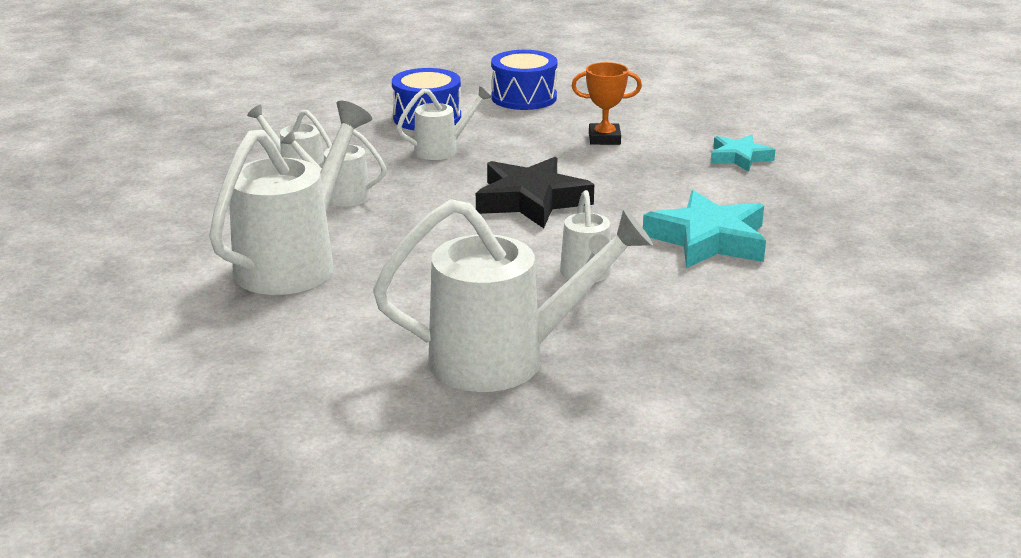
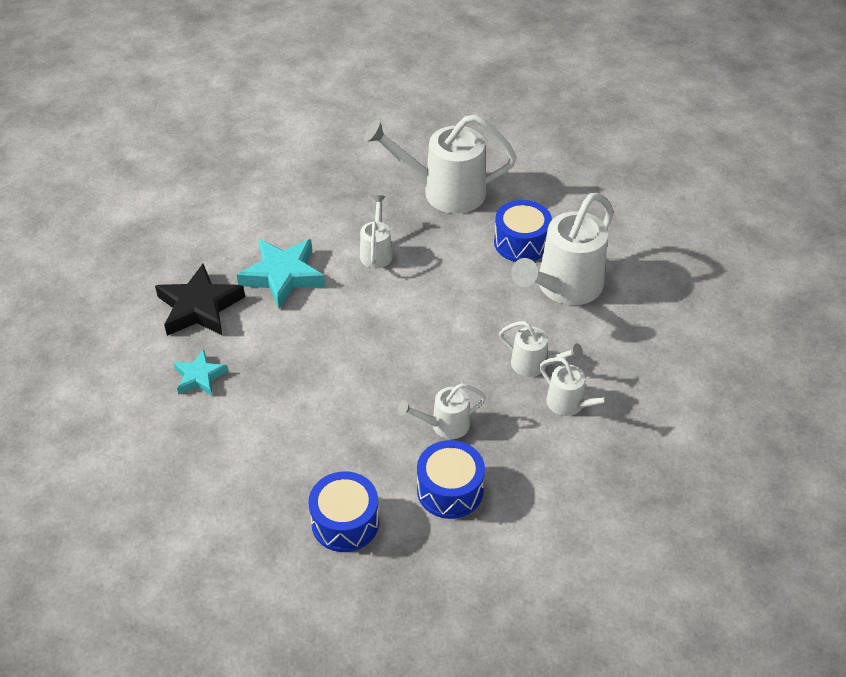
camera: 170 degrees left, 20 degrees up
black star [476,157,594,228] -> black star moved to [155,264,245,336]
orange trophy [572,62,642,145] -> none
none -> blue drum [494,200,552,262]

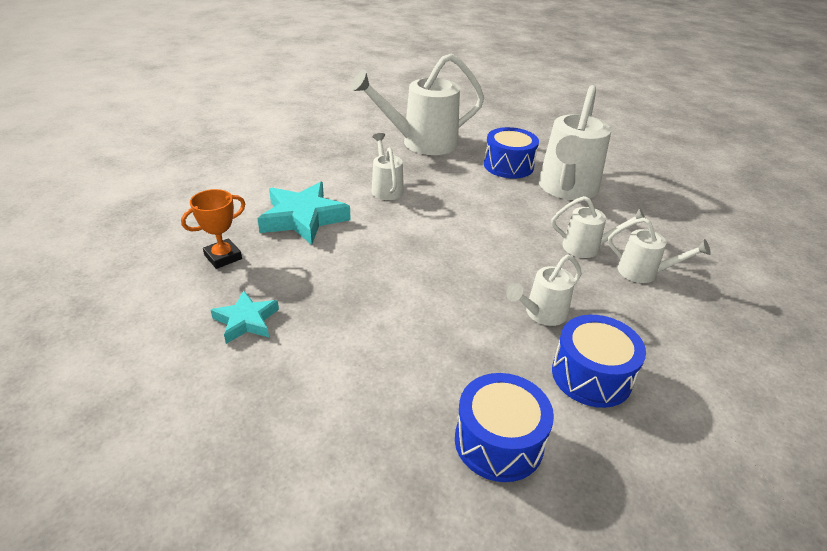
camera: 20 degrees left, 10 degrees down
black star [155,264,245,336] -> orange trophy [181,189,245,269]

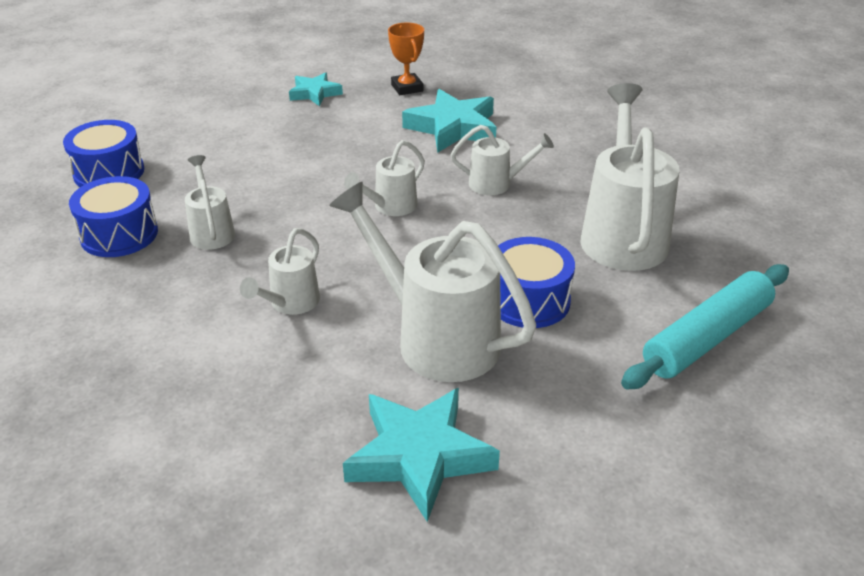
camera: 110 degrees right, 0 degrees up
white watering can [608,218,711,283] -> white watering can moved to [344,140,425,216]
none -> turquoise star [343,388,500,522]
none -> turquoise rolling pin [621,264,789,389]

